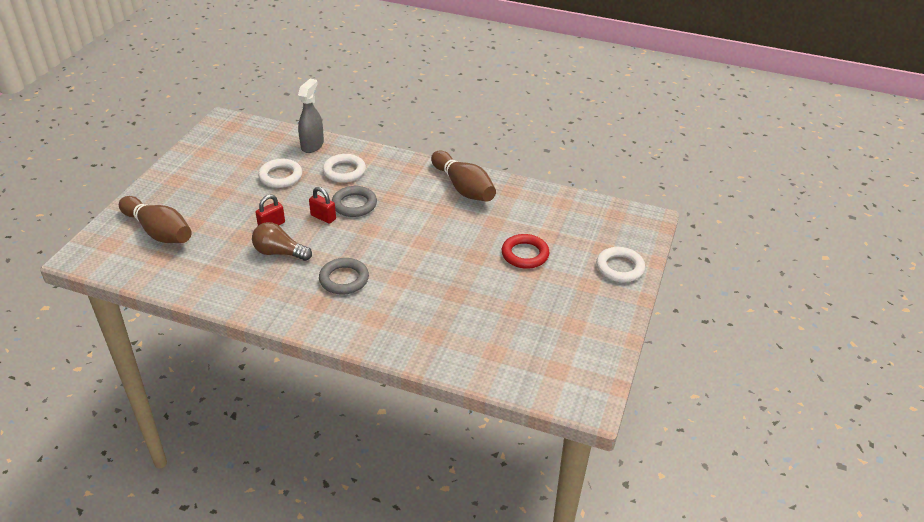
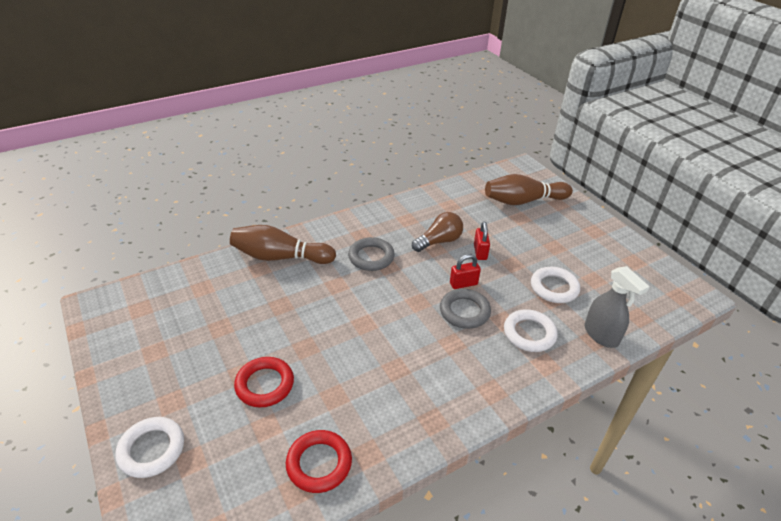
camera: 130 degrees right, 0 degrees up
brown bowling pin [431,150,496,202] -> brown bowling pin moved to [230,225,336,264]
none -> red ring [286,430,352,493]

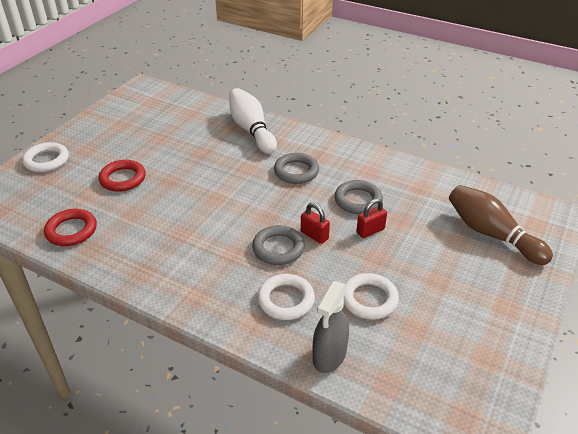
camera: 60 degrees right, 0 degrees up
brown bowling pin [230,225,336,264] -> white bowling pin [229,88,277,154]
brown light bulb [412,212,463,252] -> grey ring [335,180,383,214]

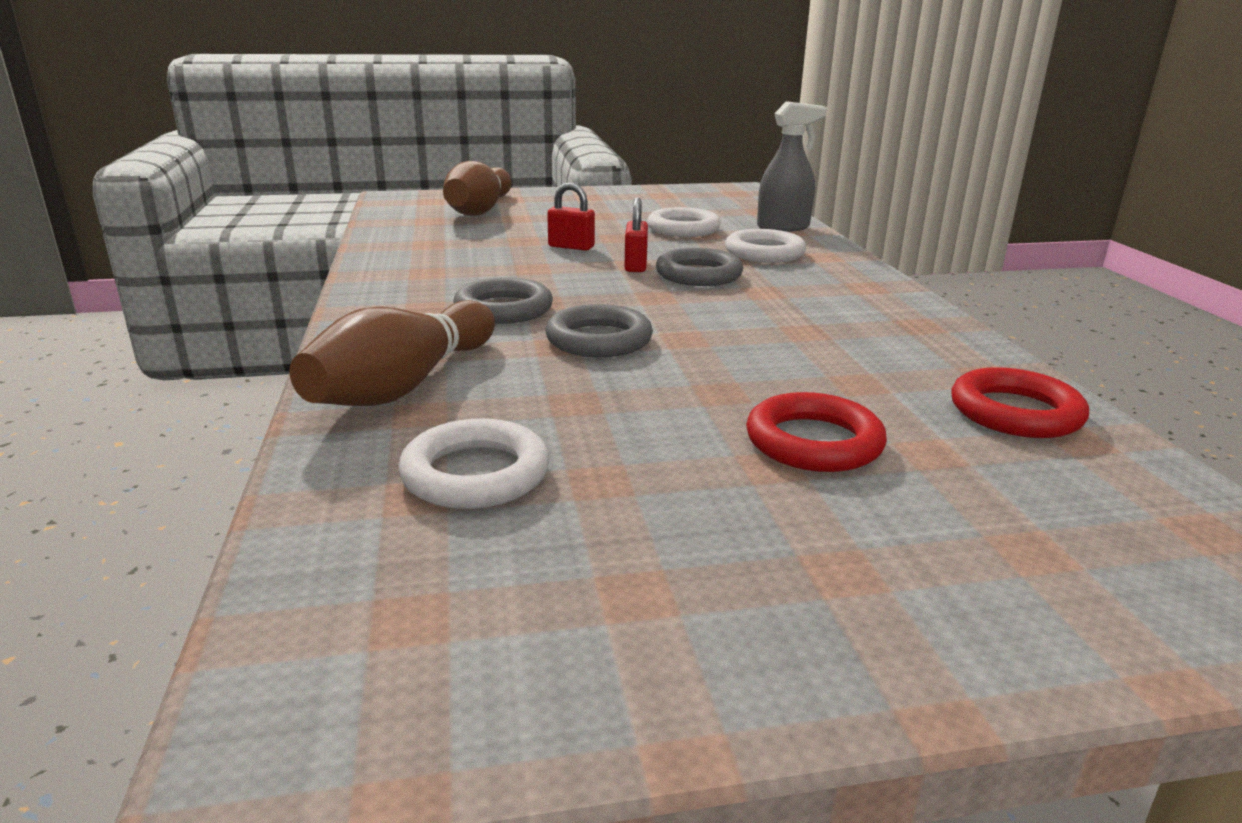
camera: 130 degrees left, 15 degrees down
white ring [22,142,69,172] -> white ring moved to [399,419,550,509]
white bowling pin [229,88,277,154] -> brown bowling pin [289,300,495,406]
grey ring [335,180,383,214] -> grey ring moved to [545,304,653,357]

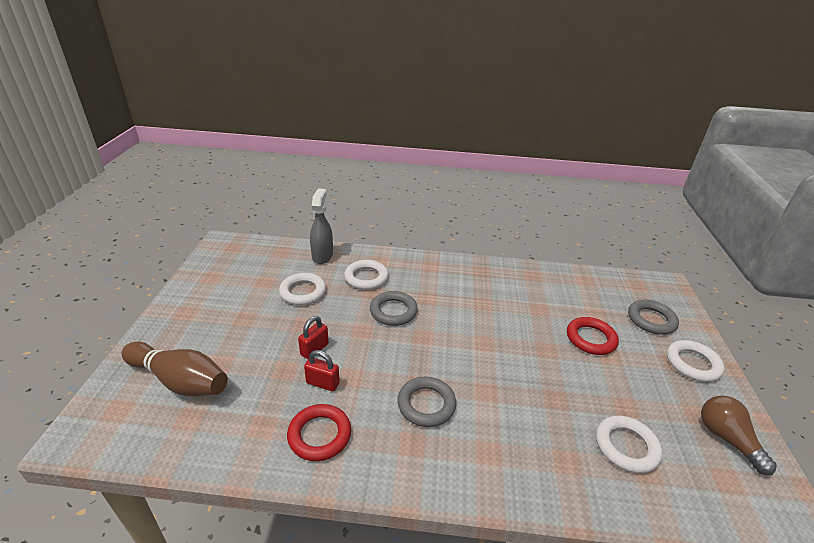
camera: 75 degrees left, 10 degrees up
brown bowling pin [289,300,495,406] -> none
grey ring [545,304,653,357] -> grey ring moved to [628,300,679,335]
red padlock [625,197,648,272] -> red padlock moved to [304,350,340,391]
red ring [951,367,1089,438] -> red ring moved to [287,404,351,461]
none -> white ring [667,340,725,382]
none -> brown light bulb [701,396,777,475]

